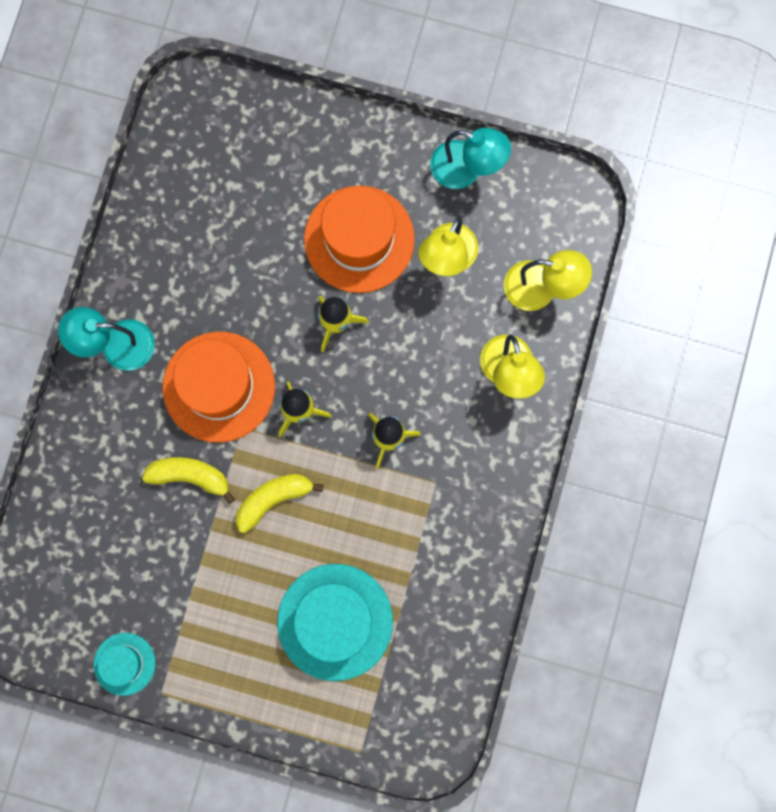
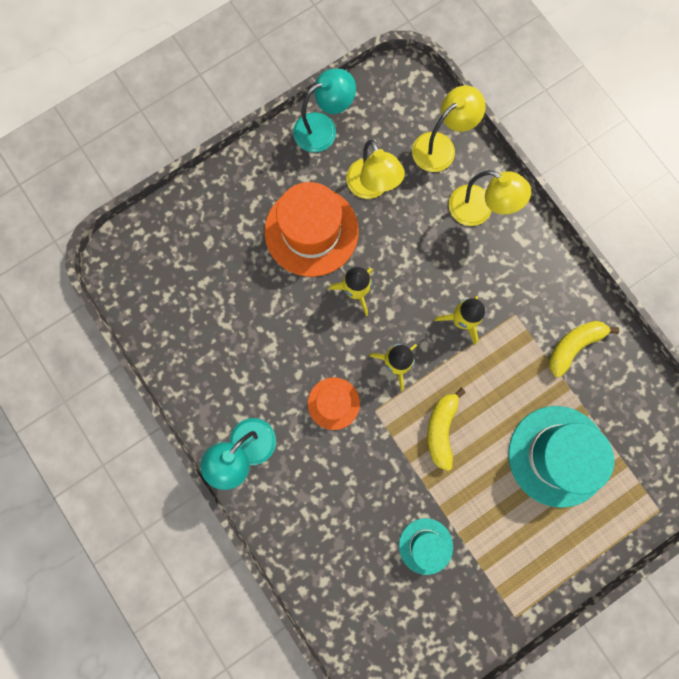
camera: 50 degrees left, 0 degrees up
turquoise hat [94,633,156,696] -> turquoise hat moved to [399,518,453,575]
yellow banana [142,457,235,504] -> yellow banana moved to [549,321,619,377]
orange hat [163,332,275,443] -> orange hat [308,377,360,430], size x0.53

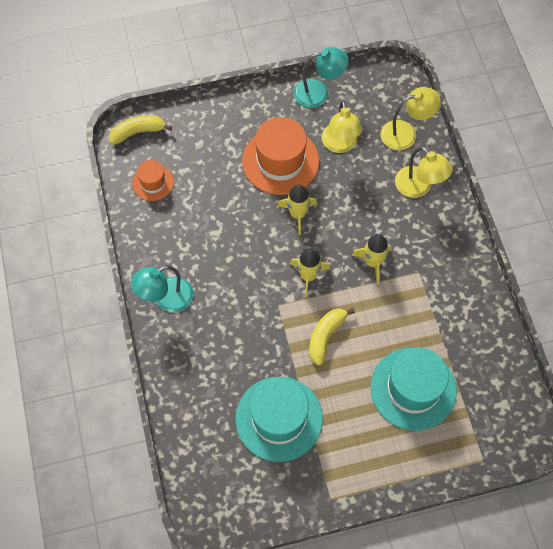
camera: 20 degrees right, 15 degrees down
orange hat [308,377,360,430] -> orange hat moved to [132,160,174,201]
turquoise hat [399,518,453,575] -> turquoise hat [236,377,323,462], size x1.88
yellow banana [549,321,619,377] -> yellow banana moved to [109,115,172,145]

